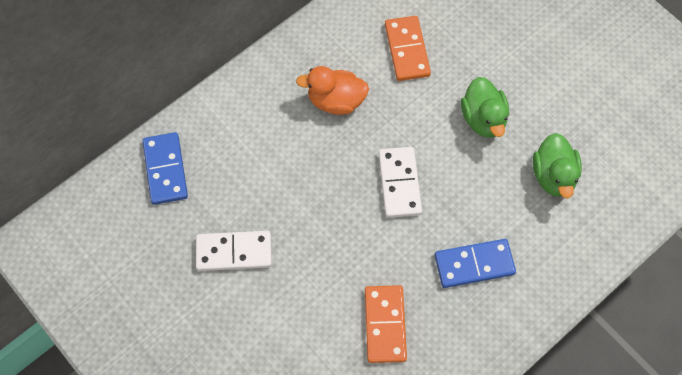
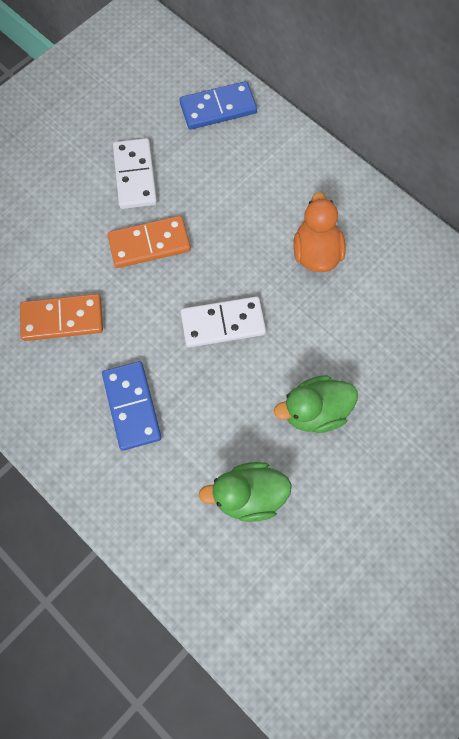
camera: 85 degrees right, 5 degrees up
orange domino [385,16,431,81] -> orange domino moved to [107,216,191,268]

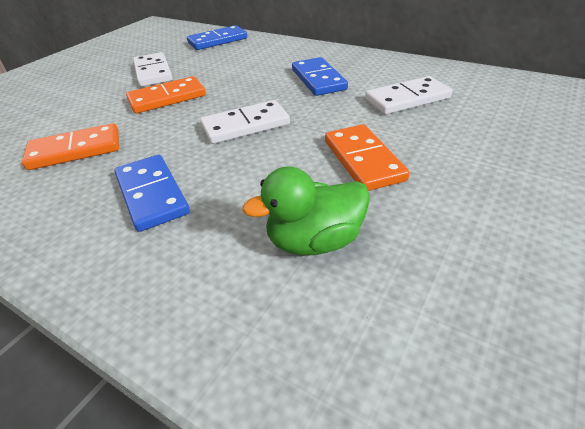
camera: 10 degrees left, 30 degrees down
green duck [274,375,358,433] -> orange domino [325,124,410,191]
orange duck [294,192,346,272] -> blue domino [292,57,348,96]
none -> white domino [365,76,452,114]

